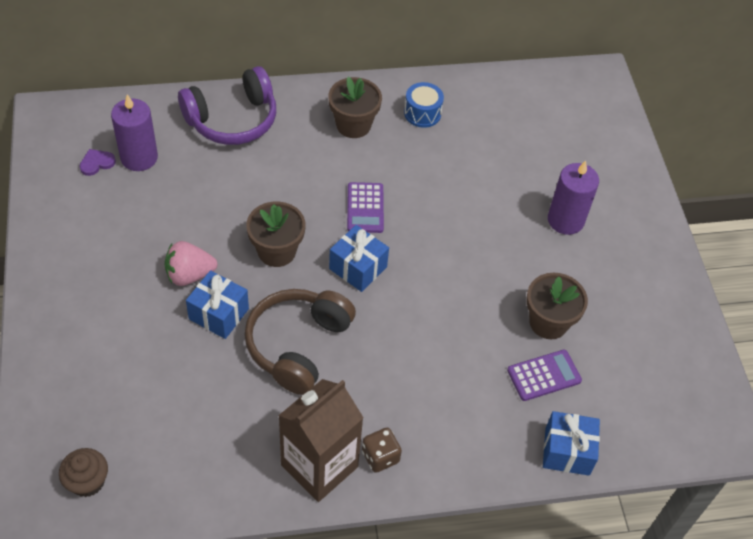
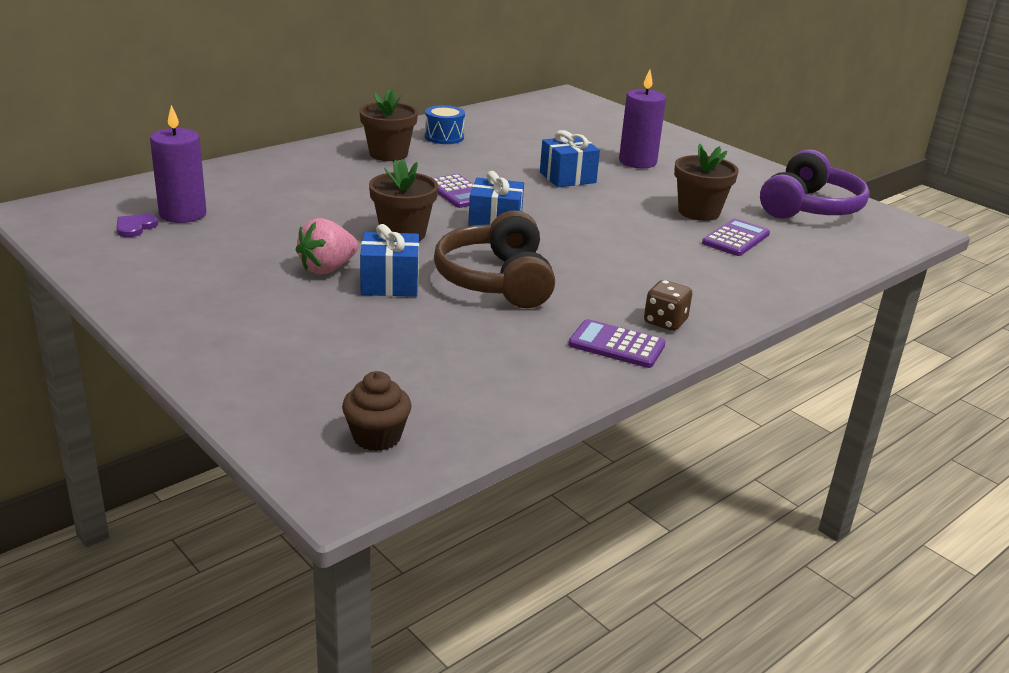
camera: 30 degrees left, 25 degrees down
purple headphones [178,66,276,145] -> purple headphones moved to [760,149,870,219]
brown carton [278,379,364,502] -> purple calculator [568,319,666,368]
blue gift [543,411,600,476] -> blue gift moved to [540,130,600,187]

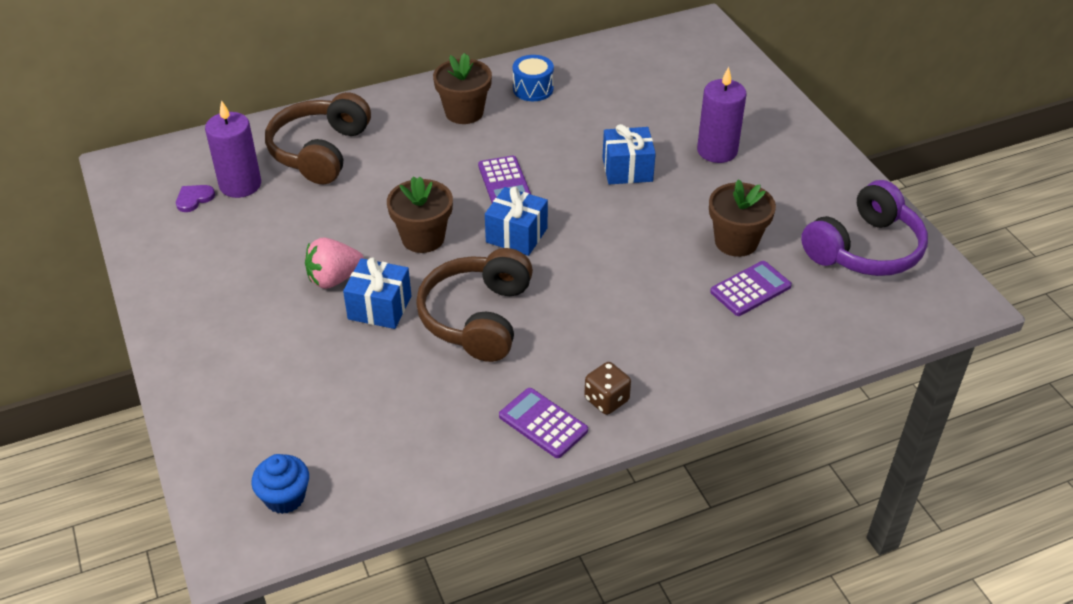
camera: 20 degrees right, 15 degrees up
brown cupcake [342,371,412,451] -> blue cupcake [252,454,309,514]
none -> brown headphones [265,92,371,184]

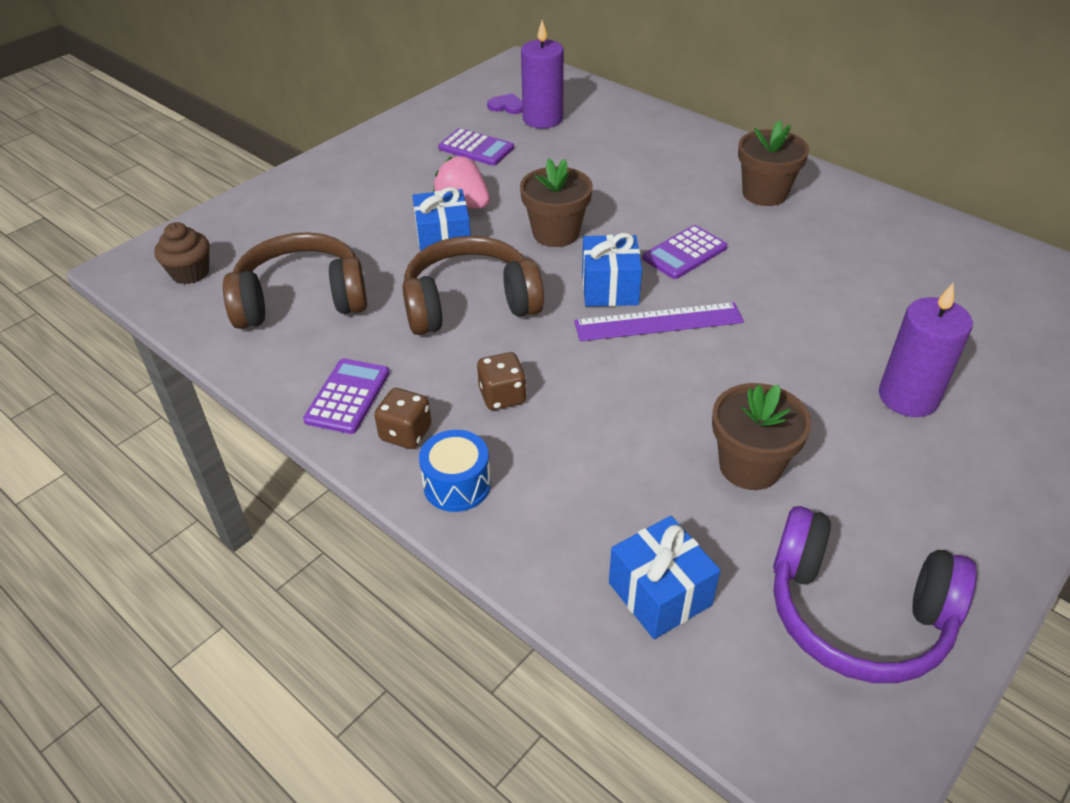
camera: 65 degrees right, 0 degrees up
blue cupcake [252,454,309,514] -> brown cupcake [154,222,210,284]
brown headphones [265,92,371,184] -> brown headphones moved to [223,232,367,329]
blue drum [513,55,554,101] -> blue drum moved to [419,430,491,512]
blue gift [602,124,656,185] -> blue gift moved to [609,516,721,639]
purple calculator [710,261,792,316] -> purple calculator moved to [438,128,514,166]
none -> brown dice [477,352,527,410]
none -> purple ruler [574,302,744,341]

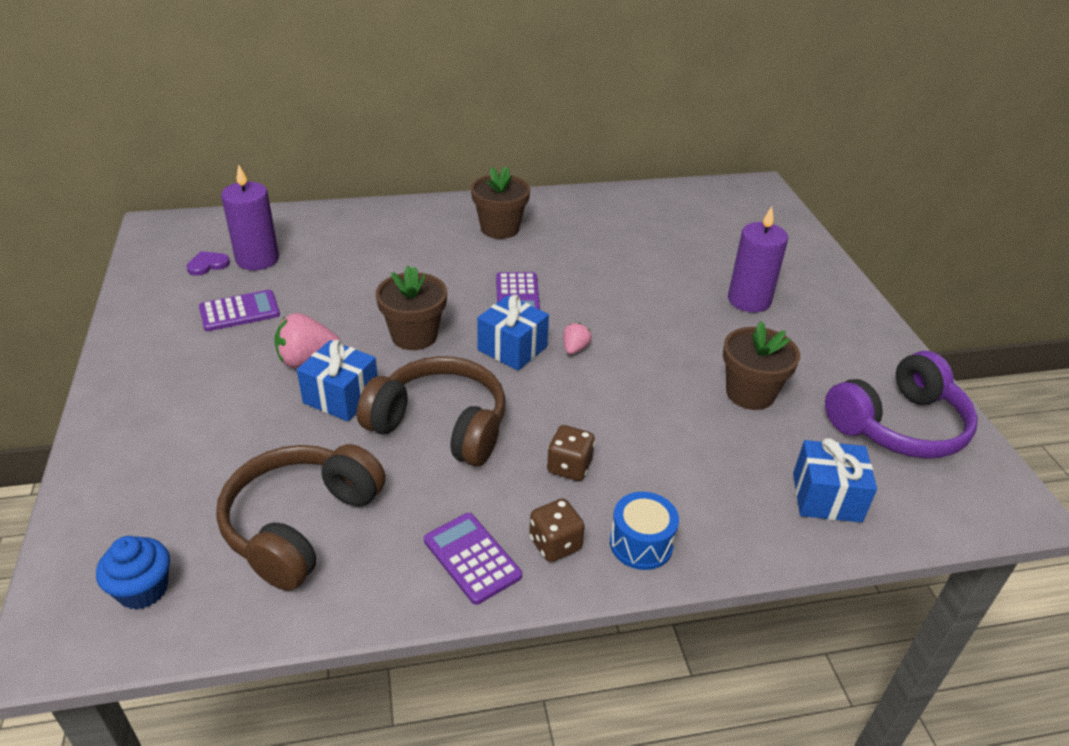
camera: 55 degrees left, 5 degrees down
brown cupcake [154,222,210,284] -> blue cupcake [96,536,170,610]
brown headphones [402,236,544,335] -> brown headphones turned 90 degrees clockwise [357,356,506,467]
purple ruler [574,302,744,341] -> pink strawberry [563,323,592,354]

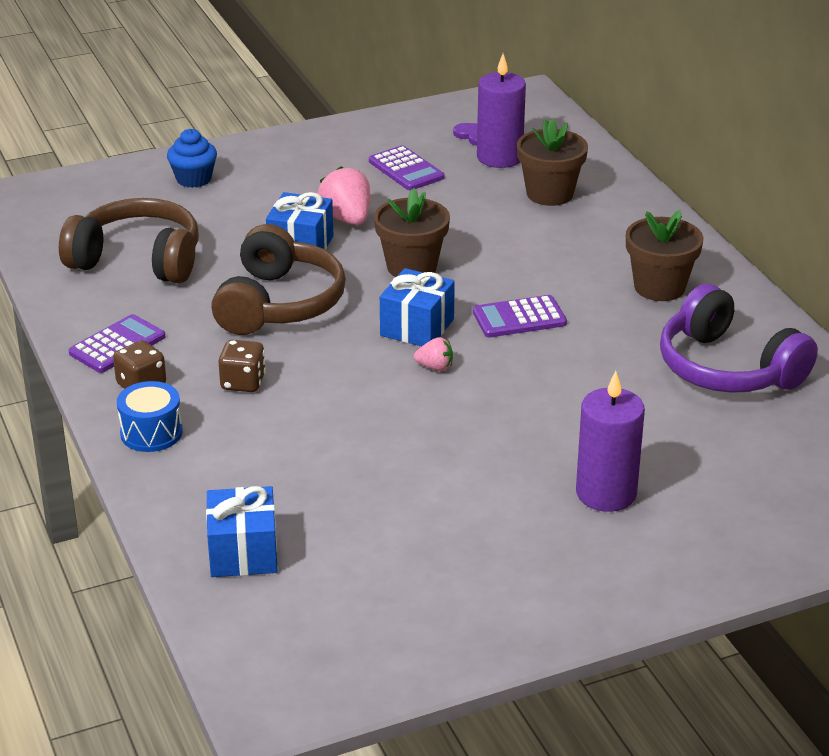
camera: 80 degrees right, 5 degrees down
blue cupcake [96,536,170,610] -> blue cupcake moved to [167,129,217,188]
brown flower pot [723,321,800,410] -> brown flower pot moved to [517,119,588,206]
purple headphones [825,351,978,459] -> purple headphones moved to [660,284,818,393]

